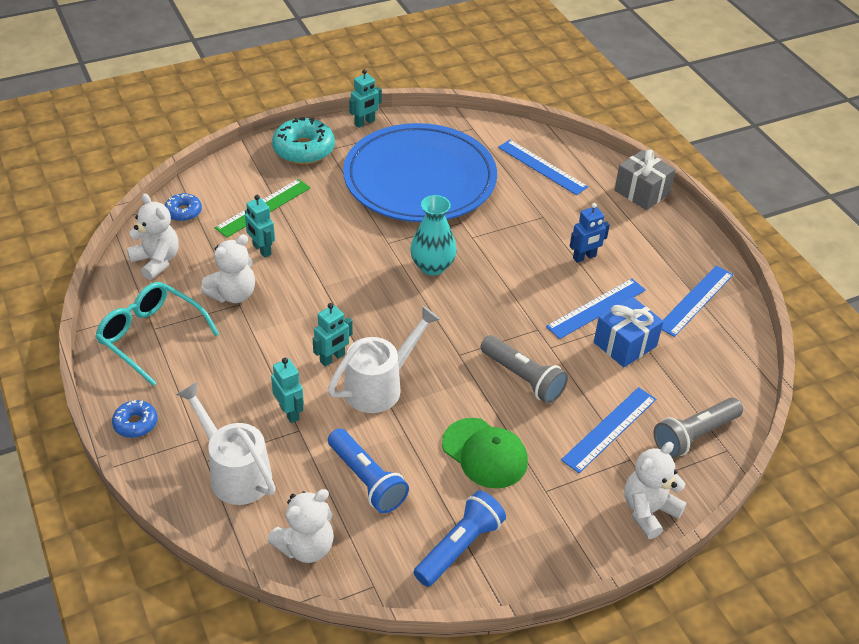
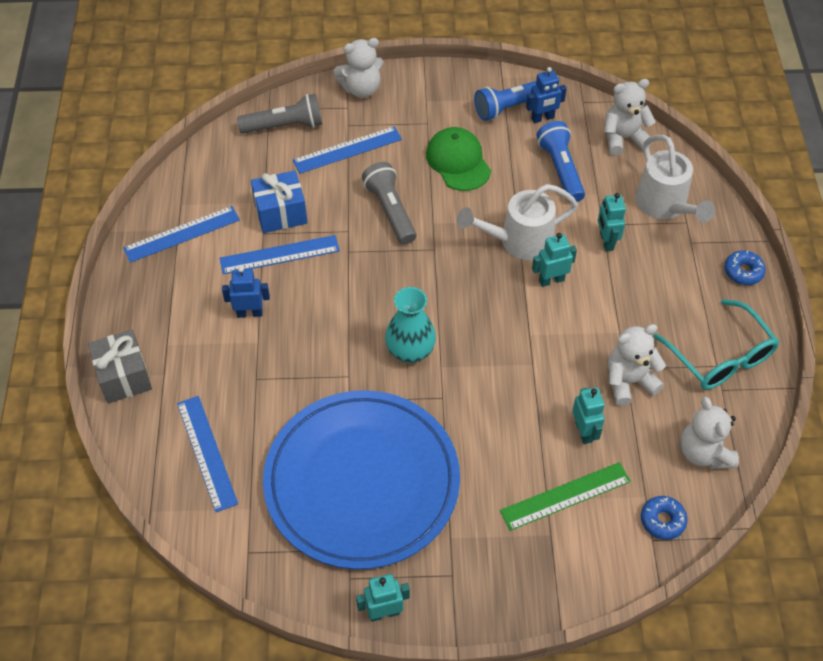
camera: 155 degrees left, 10 degrees up
turquoise donut [272,117,335,164] -> none
none -> blue robot [526,67,567,123]

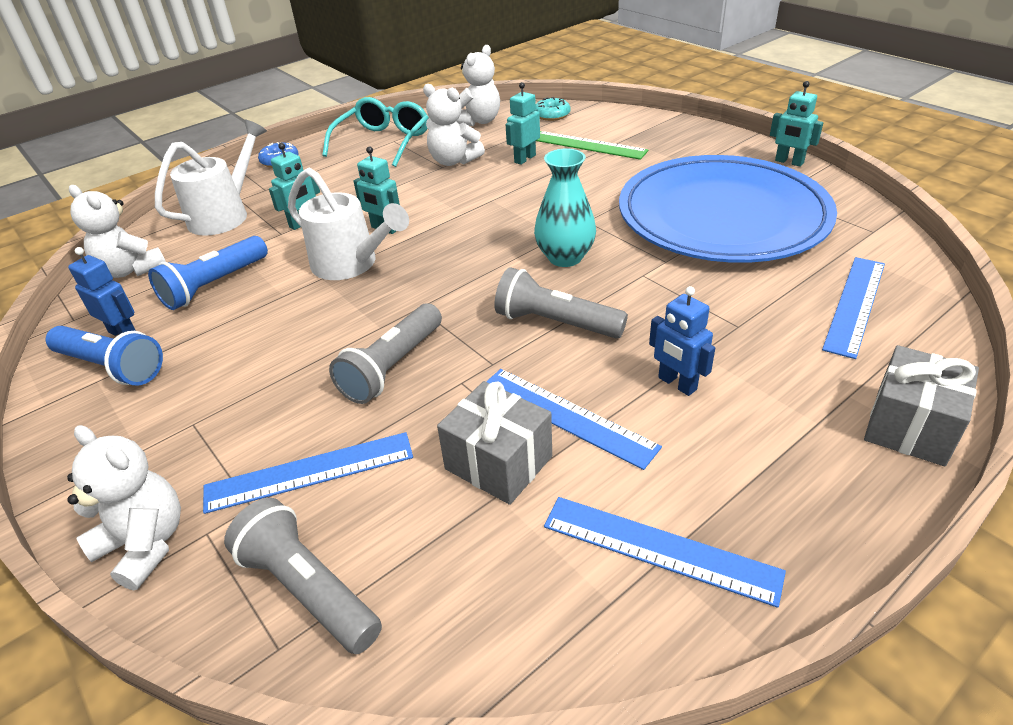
camera: 125 degrees left, 15 degrees down
blue gift [251,170,307,233] -> grey gift [437,381,552,505]
blue ruler [293,126,402,174] -> blue ruler turned 45 degrees counterclockwise [203,432,413,514]
green cap [426,127,491,191] -> none
blue donut [641,496,688,540] -> turquoise donut [536,97,571,121]
none -> grey flashlight [494,267,628,338]

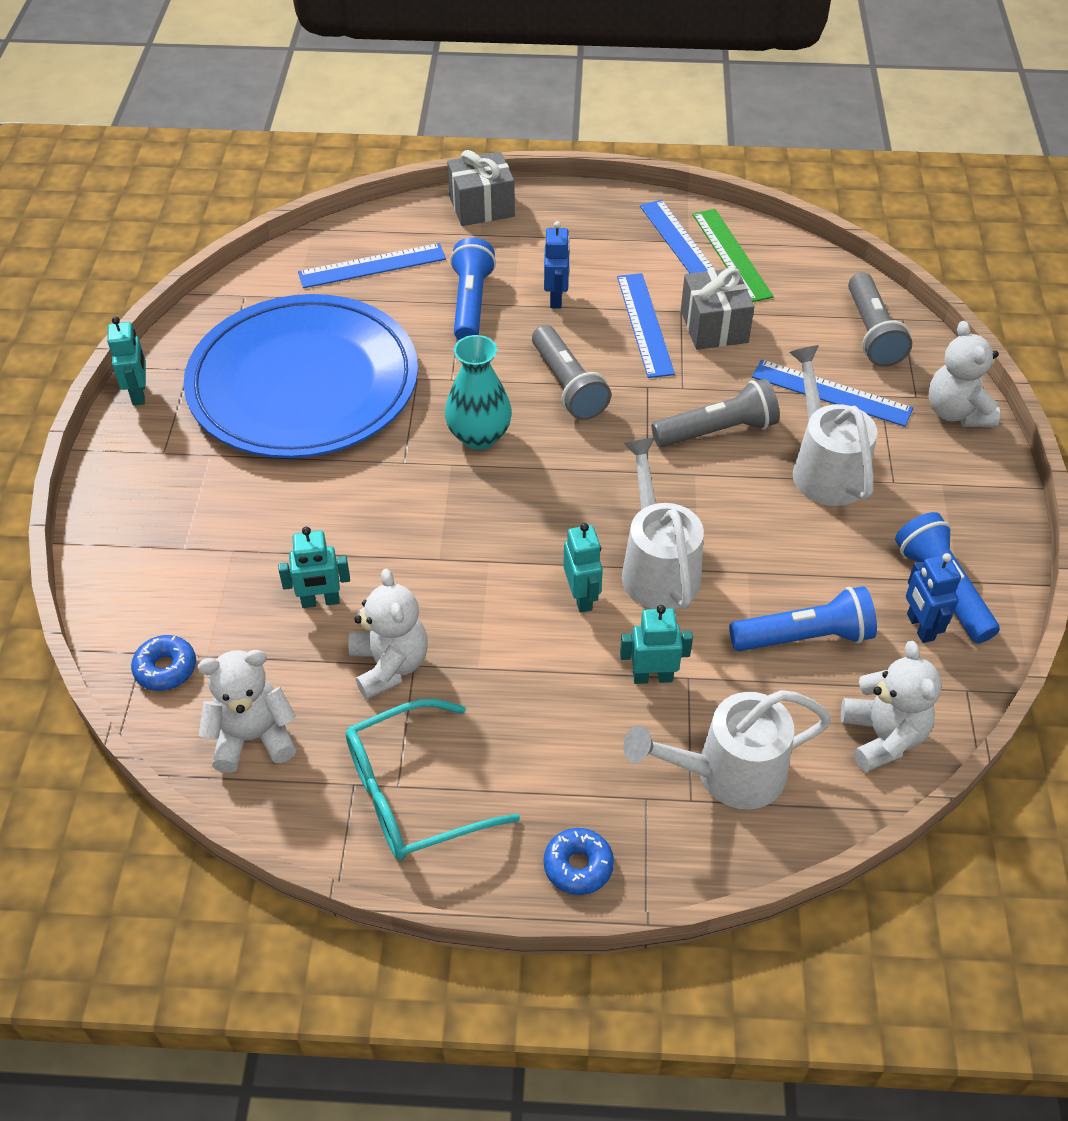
camera: 140 degrees left, 10 degrees up
turquoise donut [536,97,571,121] -> blue donut [131,635,196,691]
green ruler [536,131,648,160] -> green ruler moved to [692,209,774,302]
none -> blue flashlight [450,237,496,340]
none -> white watering can [789,345,877,506]

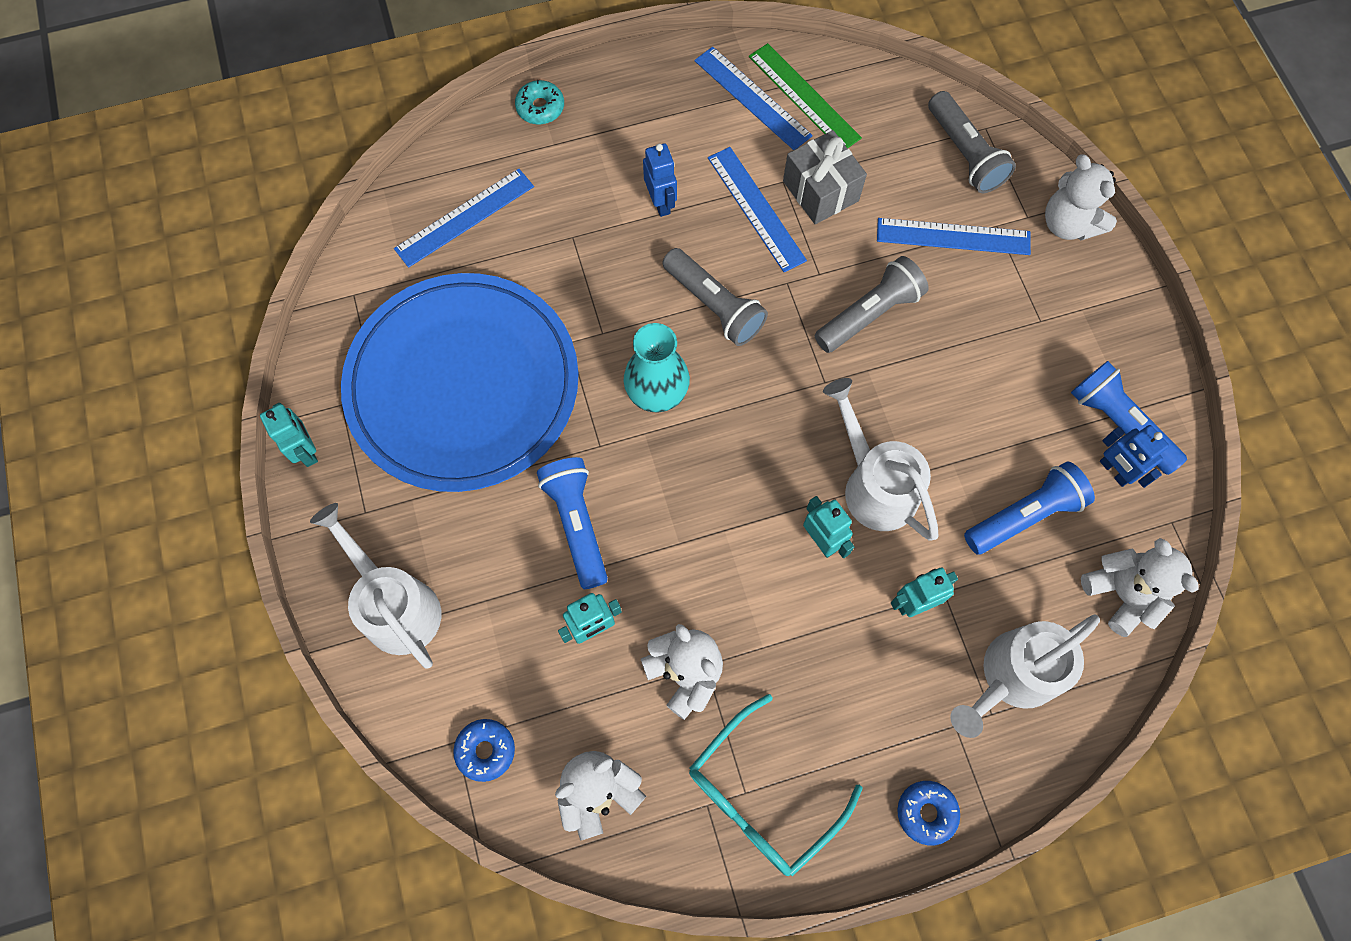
camera: 20 degrees left, 20 degrees up
grey gift [447,150,515,226] -> turquoise donut [515,80,564,124]
blue flashlight [450,237,496,340] -> blue flashlight moved to [537,457,608,589]
white watering can [789,345,877,506] -> white watering can moved to [310,503,441,669]

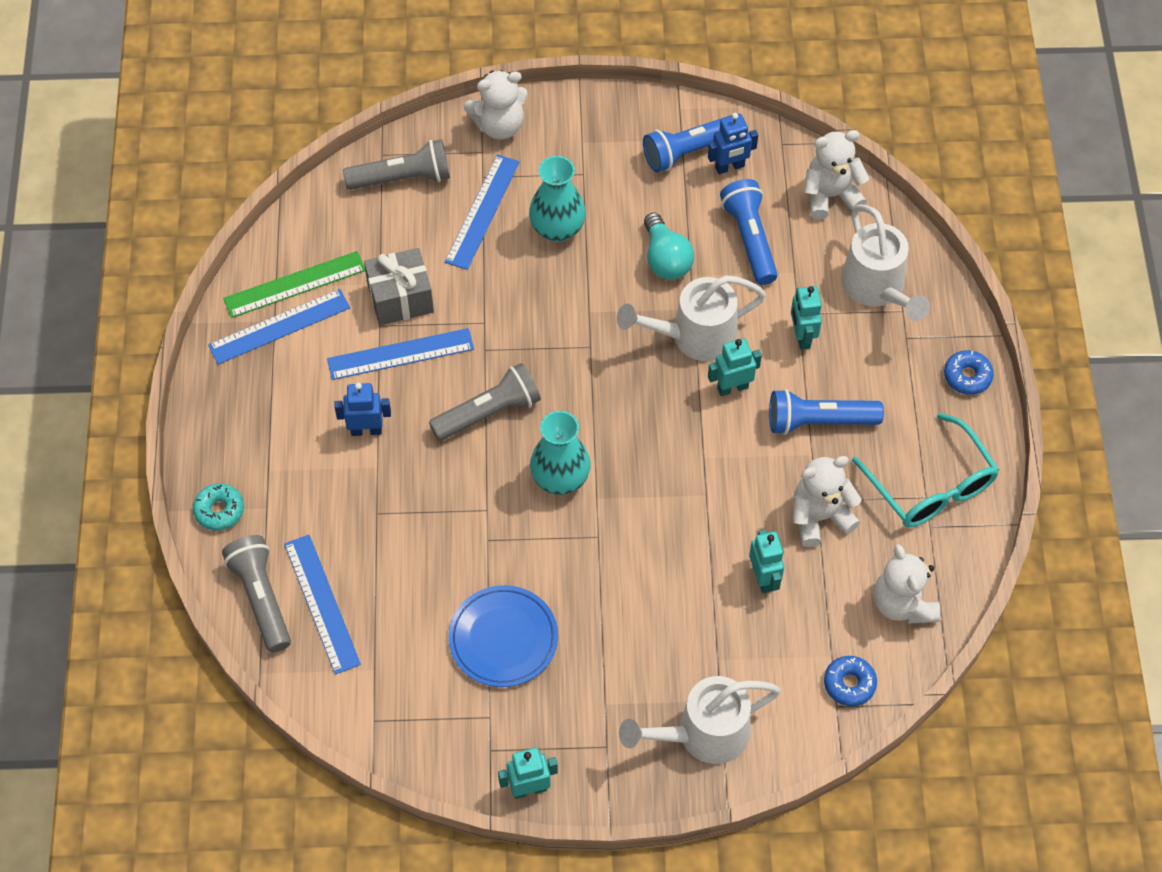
camera: 75 degrees left, 10 degrees down
blue plate [341,273,579,492] -> blue plate [448,585,558,687], size x0.48
blue flashlight [537,457,608,589] -> blue flashlight moved to [769,389,884,435]
grey flashlight [815,256,929,353] -> grey flashlight moved to [222,535,291,652]
none -> turquoise vase [529,156,586,242]
none -> turquoise light bulb [644,212,694,280]

